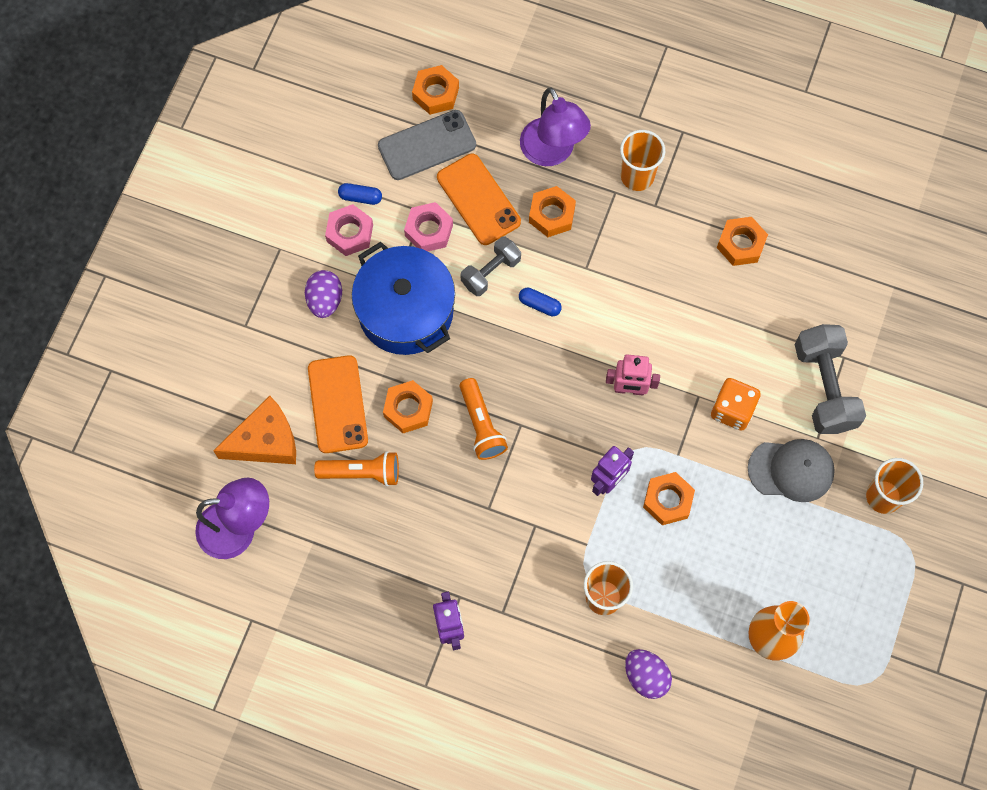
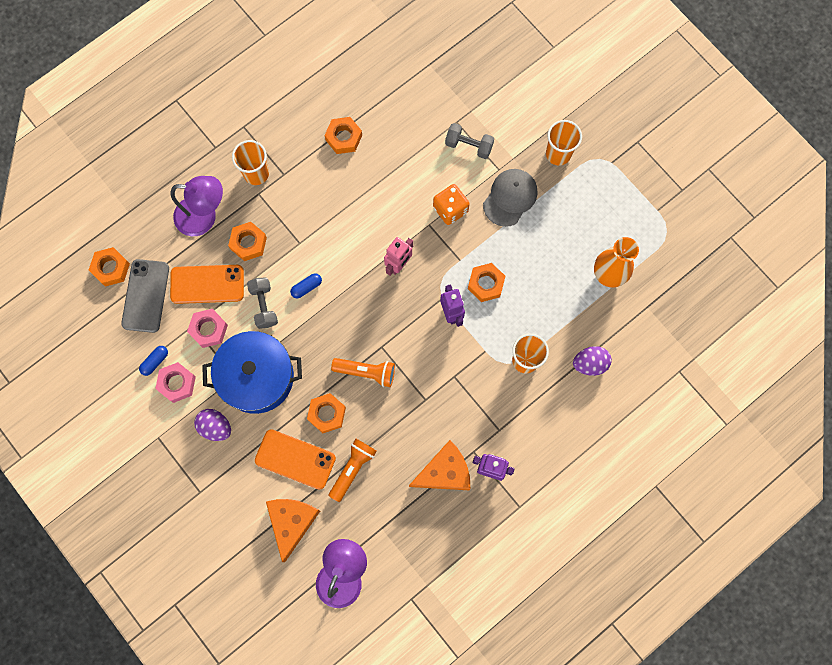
camera: 60 degrees left, 5 degrees up
grey dumbbell [795,324,866,434] -> grey dumbbell [445,123,494,159], size x0.62
none -> orange cheese [409,440,470,490]

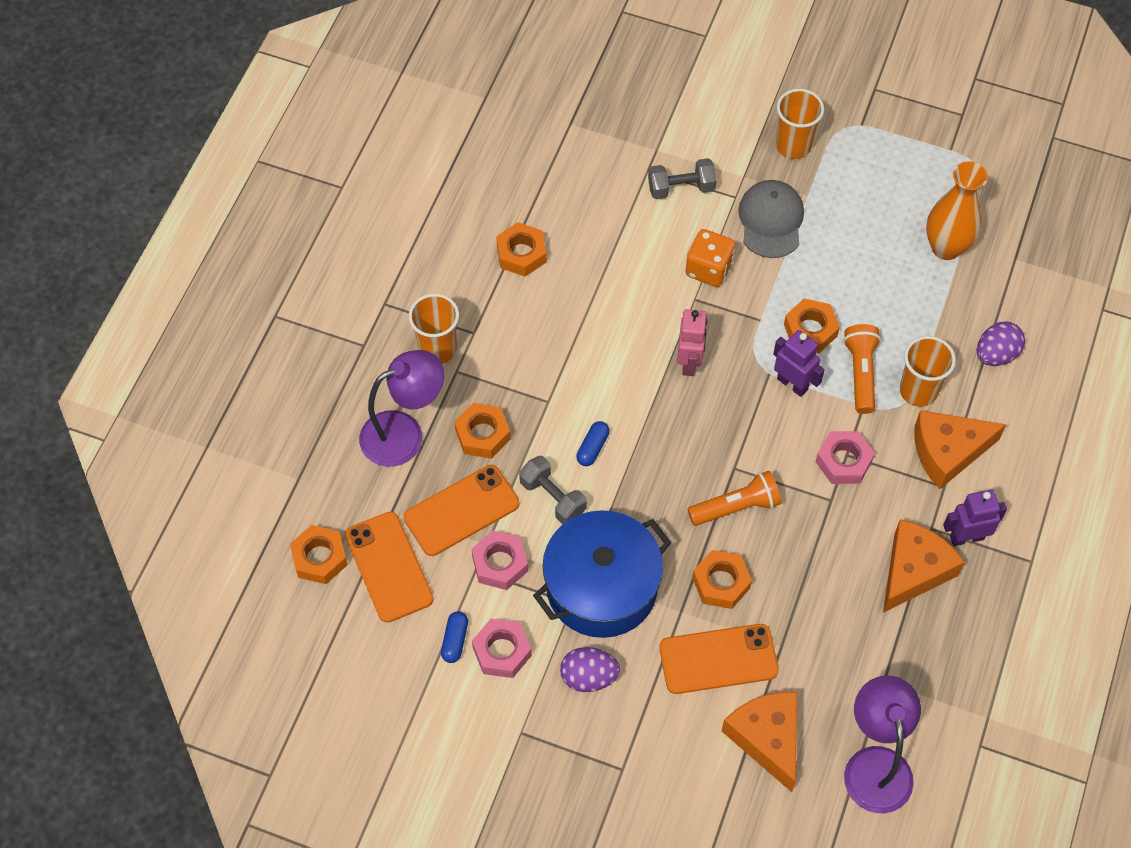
camera: 30 degrees left, 15 degrees down
grey phone [121,259,169,333] -> orange phone [345,512,433,623]
orange flashlight [329,439,377,502] -> orange flashlight moved to [843,324,881,414]
none -> pink nut [816,431,875,484]
none -> orange cheese [914,410,1006,489]

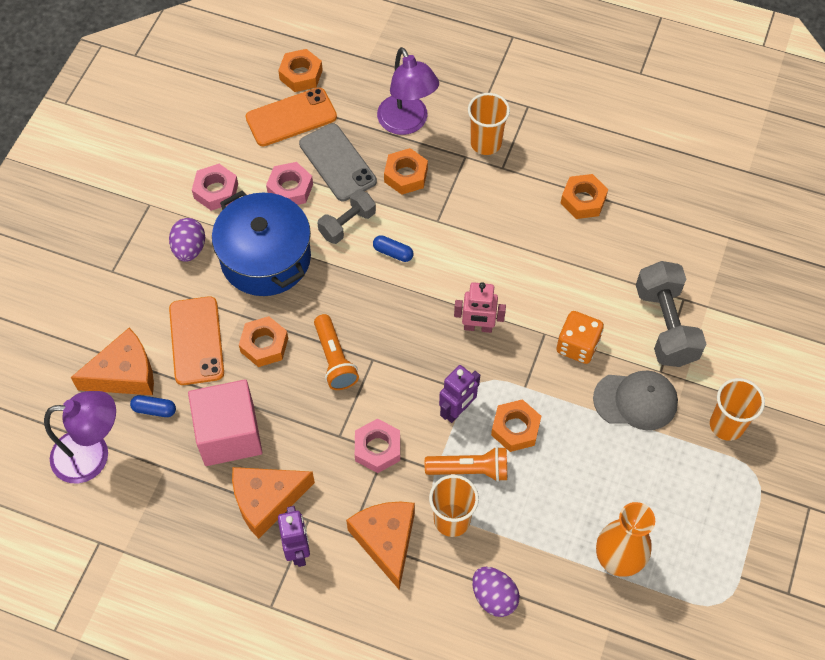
camera: 90 degrees right, 0 degrees up
orange phone [404,465,519,556] -> grey phone [299,123,377,201]
blue capsule [441,611,468,663] -> blue capsule moved to [130,395,176,417]
grey dumbbell [648,158,717,199] -> grey dumbbell [636,261,706,367], size x1.62
orange cheese [883,519,965,613] -> orange cheese turned 120 degrees clockwise [232,467,315,539]
none -> pink cube [188,379,263,466]

